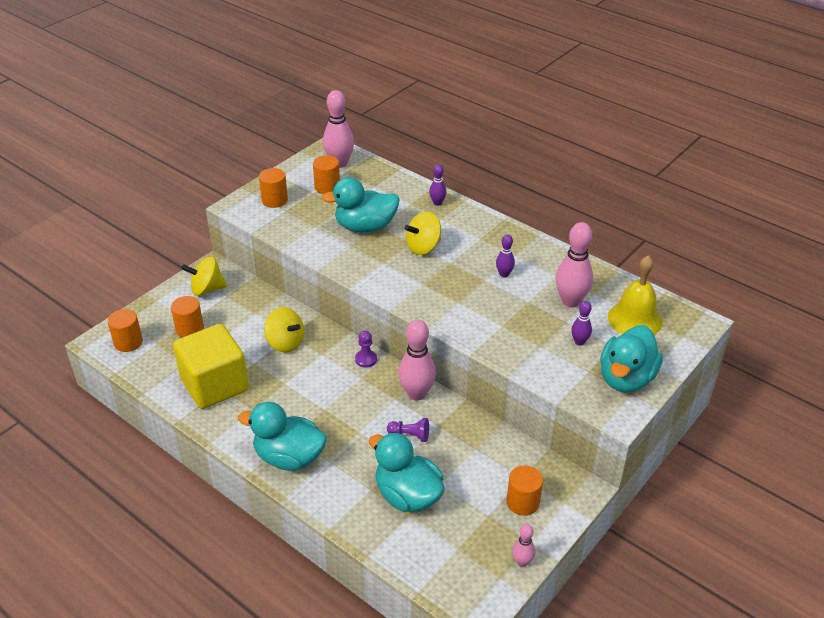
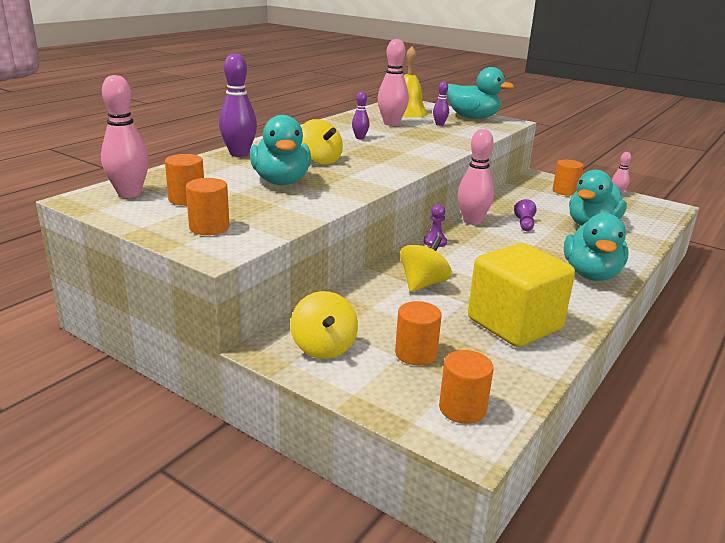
camera: 95 degrees left, 15 degrees down
purple bowling pin [429,165,447,206] -> purple bowling pin [219,53,257,157], size x1.90

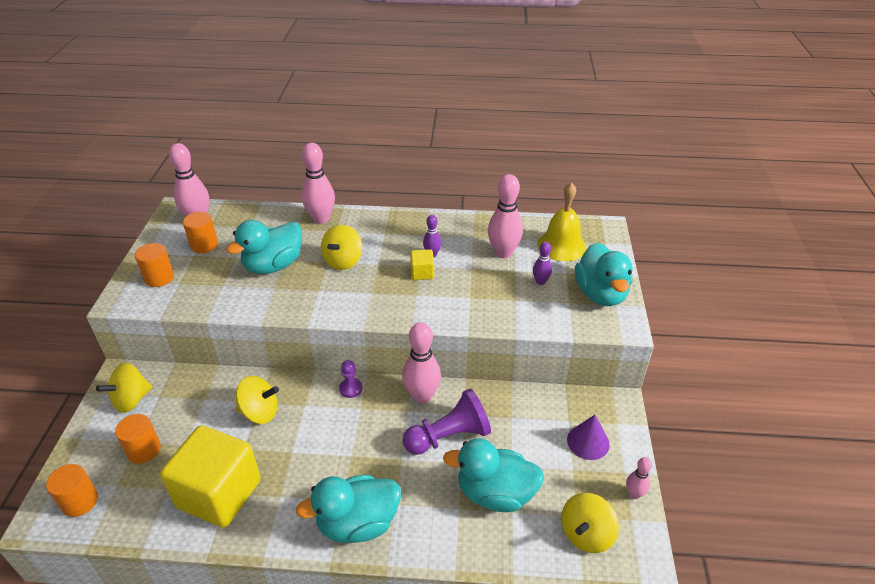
camera: 60 degrees right, 15 degrees up
purple bowling pin [219,53,257,157] -> pink bowling pin [302,143,335,224]
purple pawn [514,199,537,231] -> purple pawn [402,388,491,455], size x1.96
orange cylinder [553,160,584,196] -> purple cone [567,415,610,460]
none -> yellow cube [410,249,434,280]
none -> yellow spinning top [561,493,619,553]

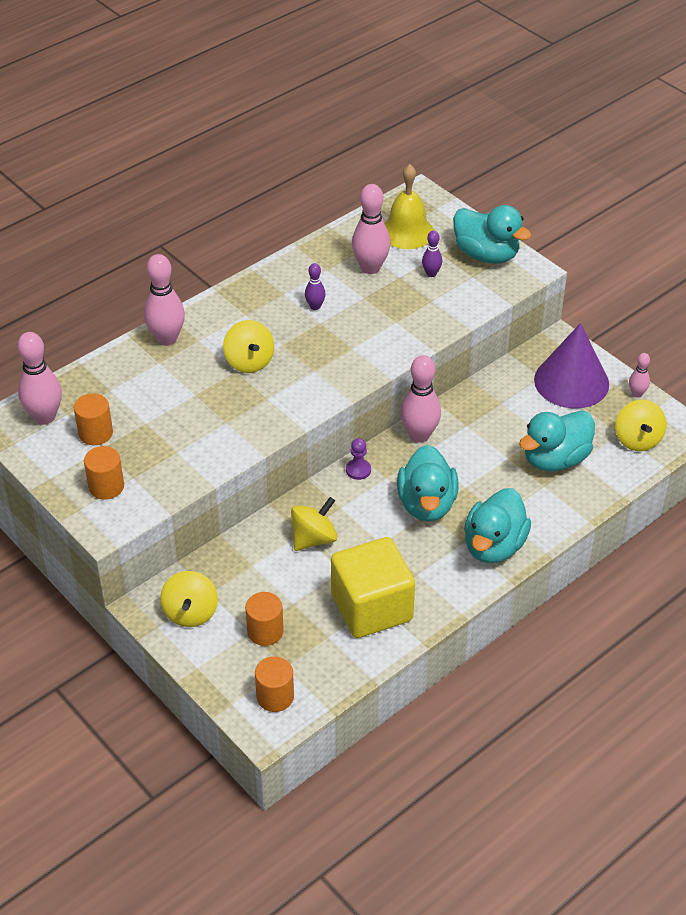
camera: 45 degrees left, 5 degrees up
turquoise duck [226,220,302,274] -> turquoise duck moved to [397,445,459,521]
purple pawn [402,388,491,455] -> none
yellow cube [410,249,434,280] -> none
purple cone [567,415,610,460] -> purple cone [534,323,609,408], size x1.84

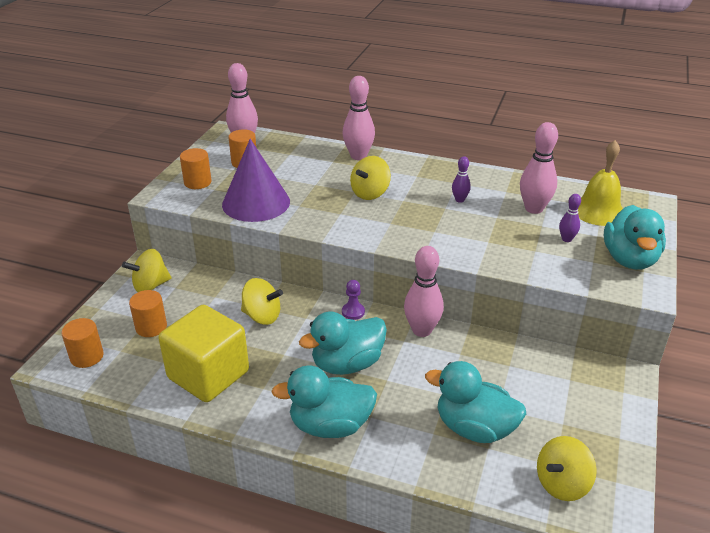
camera: 60 degrees right, 10 degrees down
purple cone [534,323,609,408] -> purple cone moved to [222,139,290,222]
pink bowling pin [629,353,650,398] -> none

